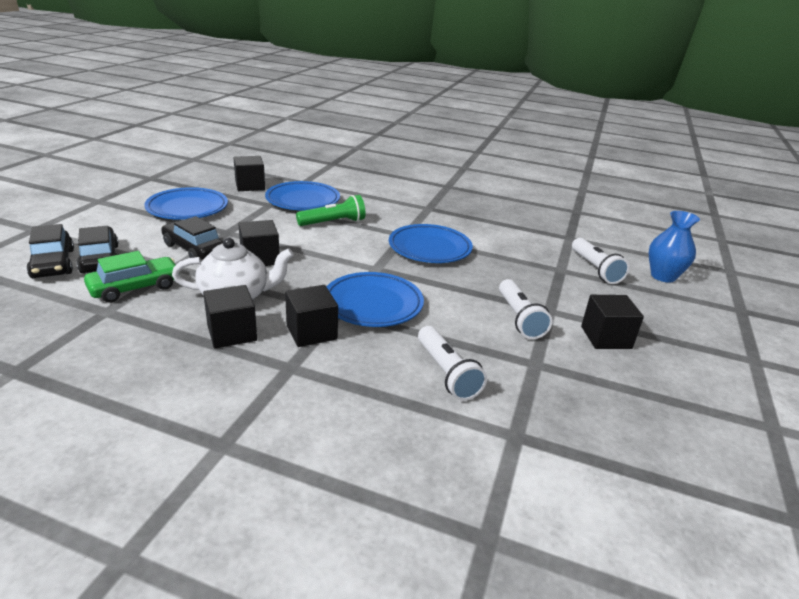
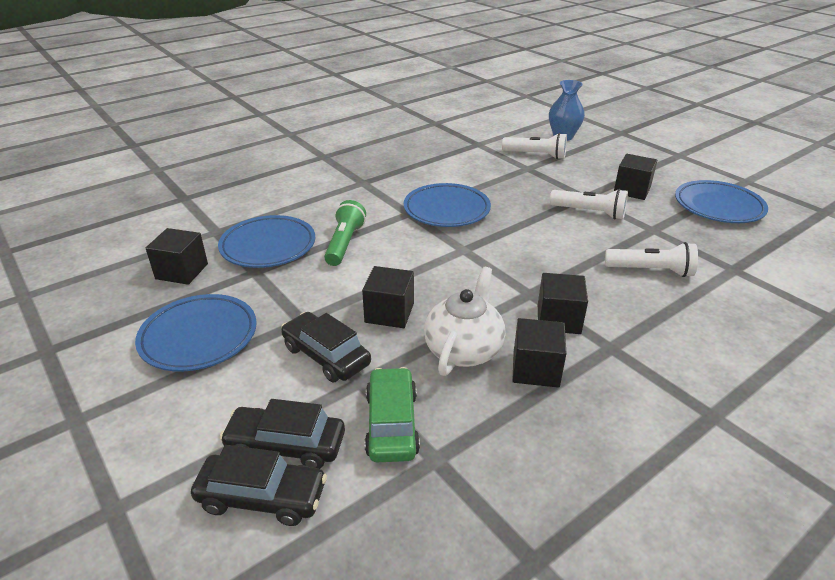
camera: 55 degrees left, 5 degrees up
black car [161,216,223,260] -> black car turned 60 degrees clockwise [281,312,371,382]
blue plate [327,272,424,327] -> blue plate moved to [675,180,768,223]

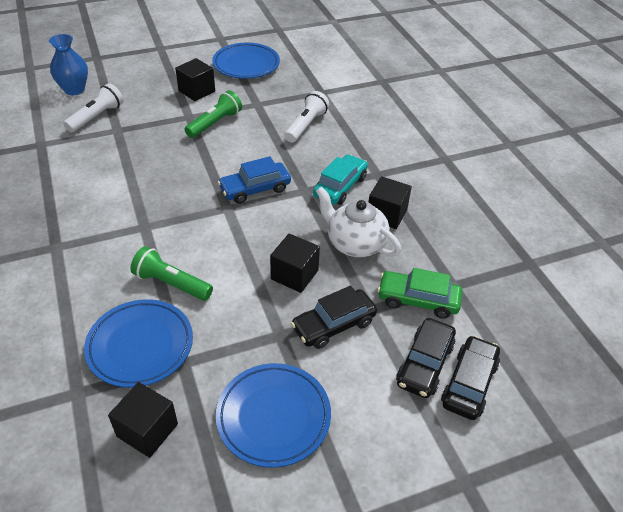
camera: 75 degrees left, 10 degrees up
blue plate [404,183,491,227] -> none
black cube [538,273,588,334] -> turquoise car [313,154,368,205]
white flashlight [550,189,628,220] -> green flashlight [184,90,242,138]
none -> blue car [218,156,291,204]

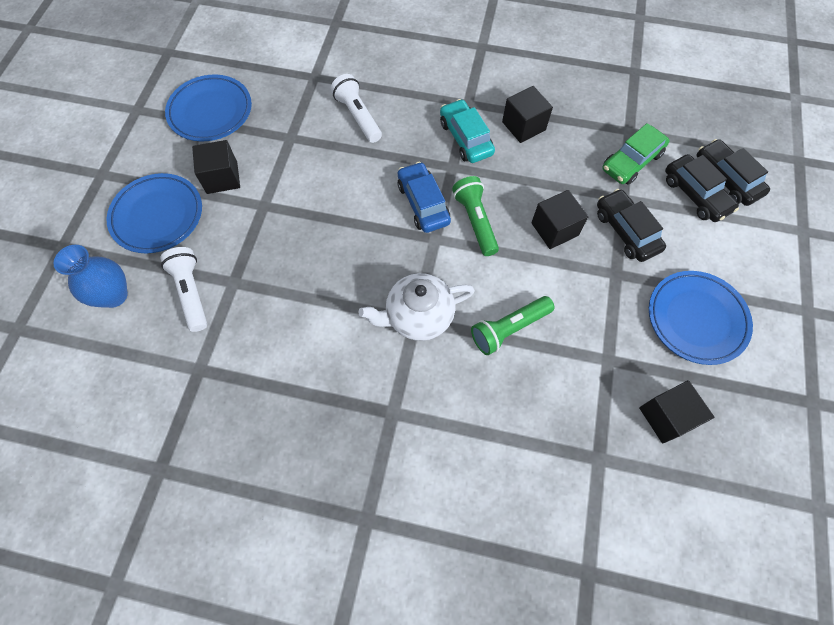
camera: 55 degrees left, 20 degrees up
blue plate [84,299,193,388] -> blue plate moved to [107,173,202,253]
green flashlight [184,90,242,138] -> green flashlight moved to [452,176,499,256]
blue car [218,156,291,204] -> blue car turned 150 degrees clockwise [398,162,451,233]
black car [291,286,377,349] -> black car turned 150 degrees clockwise [597,189,666,262]
white teapot [316,187,401,257] -> white teapot moved to [359,273,475,341]

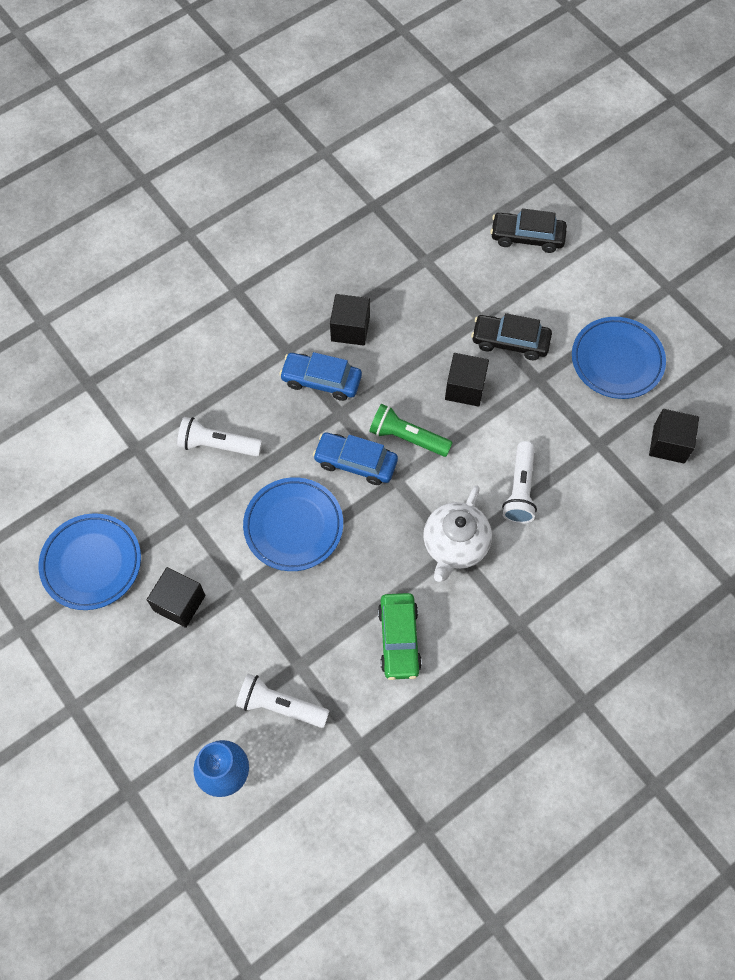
camera: 50 degrees left, 0 degrees up
blue plate [107,173,202,253] -> blue plate moved to [243,477,343,571]
turquoise car [440,99,495,163] -> blue car [279,352,362,401]
green flashlight [471,296,554,355] -> white flashlight [502,441,537,524]
green car [602,123,670,185] -> green car moved to [378,593,422,680]
black car [665,154,739,222] -> none

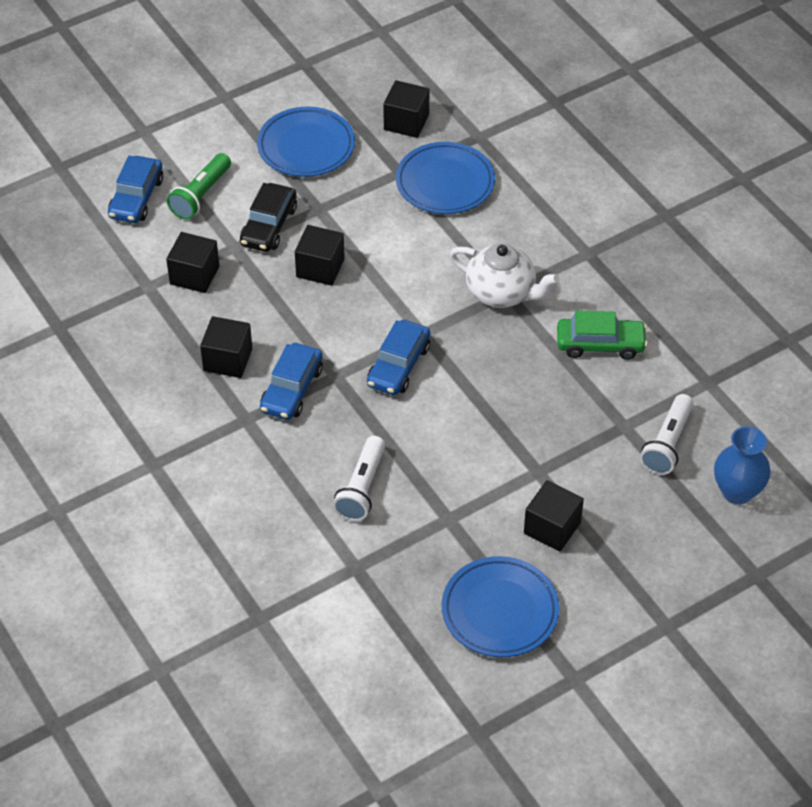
camera: 85 degrees left, 15 degrees down
blue plate [243,477,343,571] -> blue plate moved to [396,142,495,214]
green flashlight [369,404,453,457] -> green flashlight moved to [167,153,231,220]
black car [490,208,567,253] -> blue car [108,156,163,223]
white flashlight [502,441,537,524] -> none
none -> black cube [166,232,219,293]

